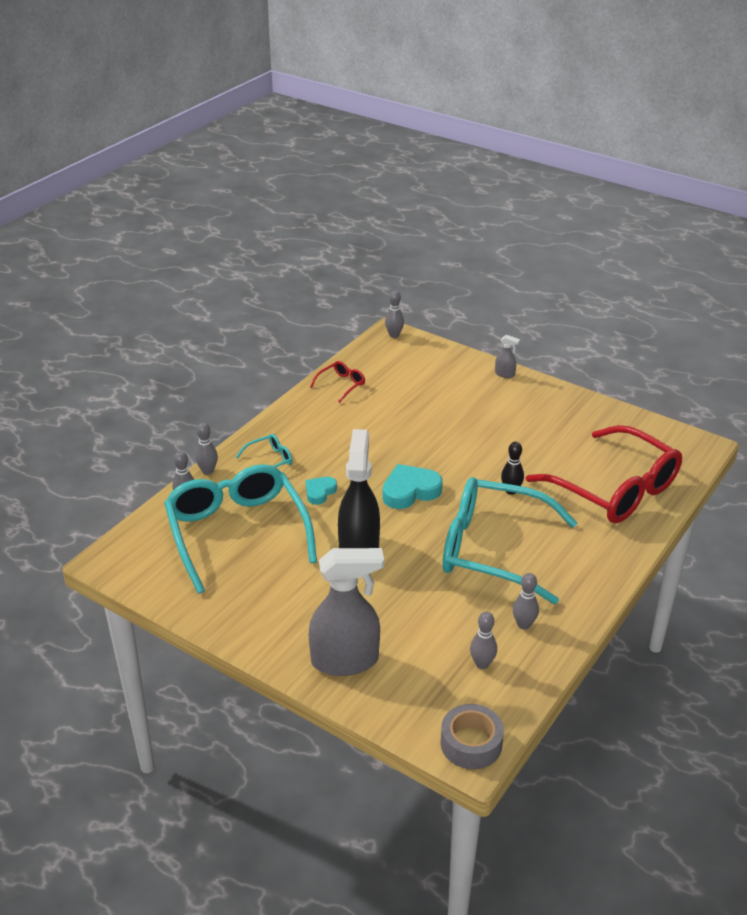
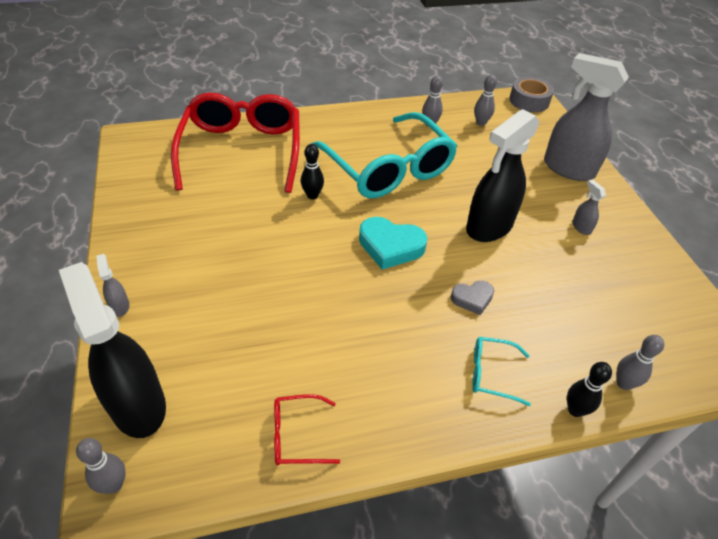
camera: 140 degrees left, 10 degrees up
turquoise glasses [164,464,317,594] -> none
grey bowling pin [195,422,218,475] -> black bowling pin [567,362,612,417]
turquoise heart [306,477,337,505] -> grey heart [451,281,494,315]
none -> black spray bottle [59,262,166,438]
none -> grey spray bottle [572,180,606,235]

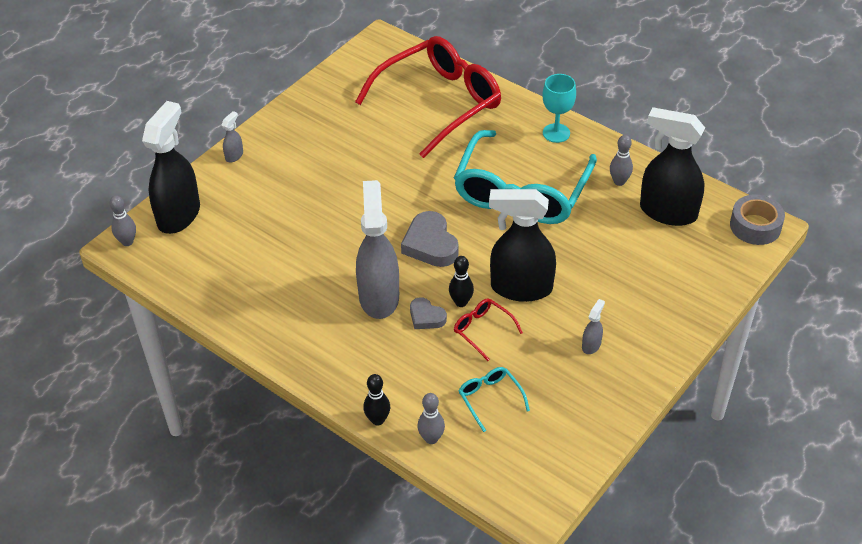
camera: 55 degrees right, 0 degrees up
red glasses [274,394,340,465] -> red glasses moved to [454,299,523,361]
black bowling pin [301,144,324,199] -> black bowling pin moved to [449,256,474,307]
turquoise heart [359,217,427,270] -> grey heart [401,211,459,267]
turquoise glasses [472,337,531,406] -> turquoise glasses moved to [459,367,530,432]
grey bowling pin [474,74,497,126] -> black spray bottle [640,107,705,226]
grey spray bottle [544,53,629,181] -> grey spray bottle moved to [356,180,399,319]
none -> turquoise goblet [542,74,576,143]

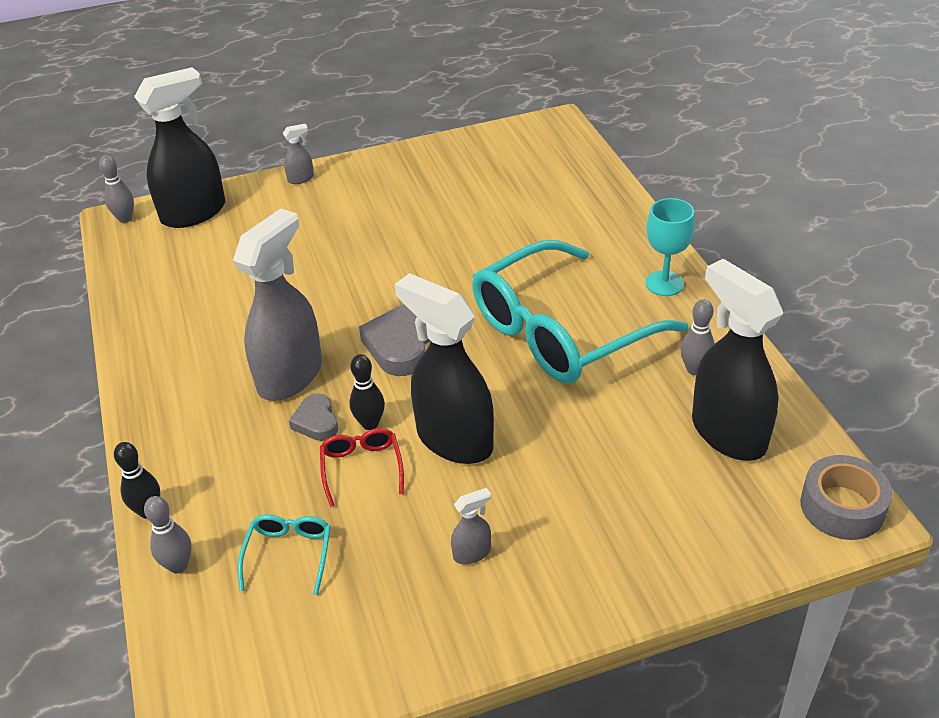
camera: 35 degrees right, 5 degrees down
red glasses [355,36,501,158] -> none

